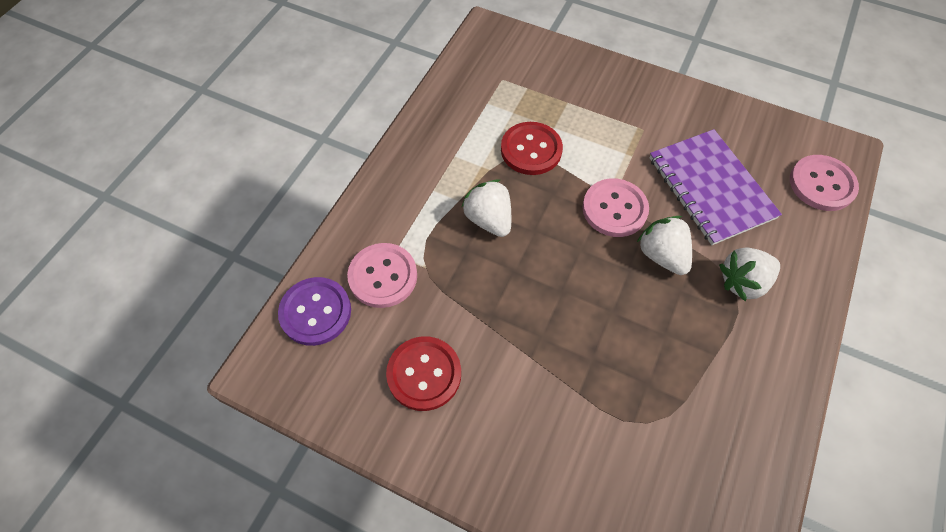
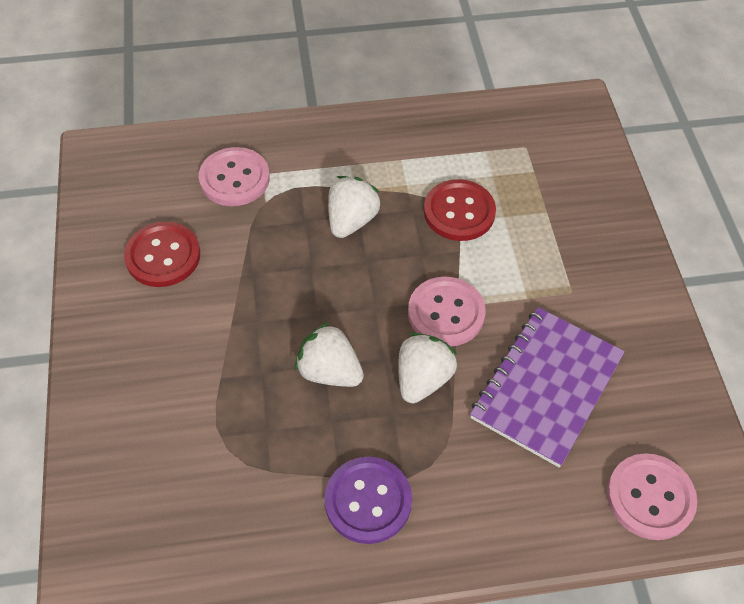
camera: 55 degrees right, 5 degrees down
purple button [278,277,351,346] -> purple button moved to [324,457,412,544]
white strawberry [719,247,780,302] -> white strawberry moved to [295,322,364,387]

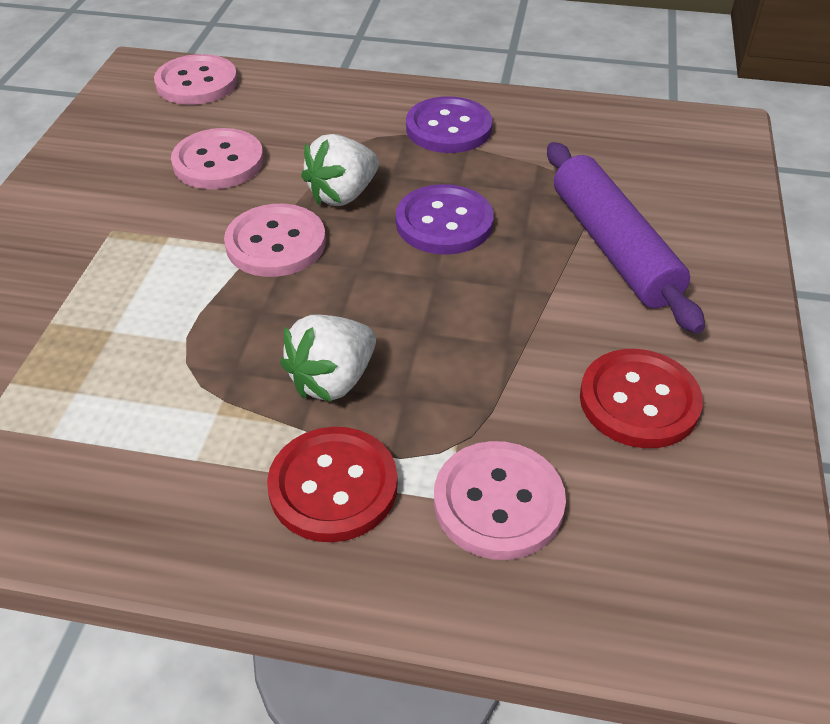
camera: 160 degrees left, 10 degrees down
white strawberry [295,322,364,387] -> purple button [396,184,494,255]
red button [424,179,496,241] -> red button moved to [267,427,398,542]
purple notebook [470,307,625,468] -> pink button [171,128,264,189]
none -> purple rolling pin [547,142,705,334]

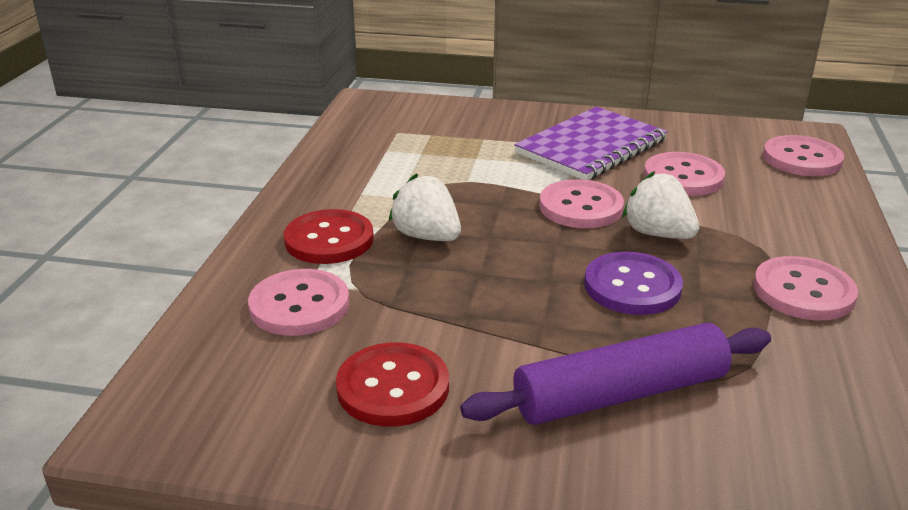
camera: 90 degrees right, 15 degrees down
purple button [406,96,492,153] -> pink button [753,256,858,320]
none -> purple notebook [514,107,668,180]

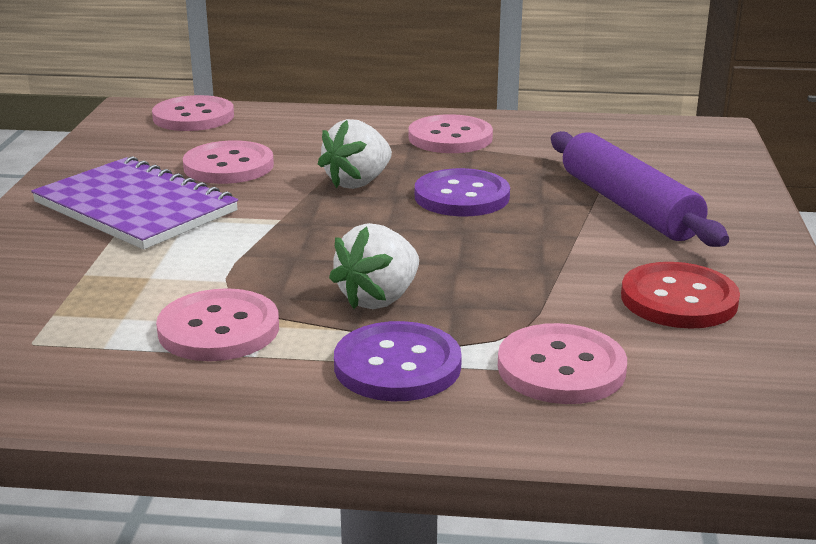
camera: 95 degrees left, 5 degrees down
red button [284,209,374,264] -> purple button [334,321,462,401]
pink button [539,179,624,228] -> pink button moved to [156,288,279,361]

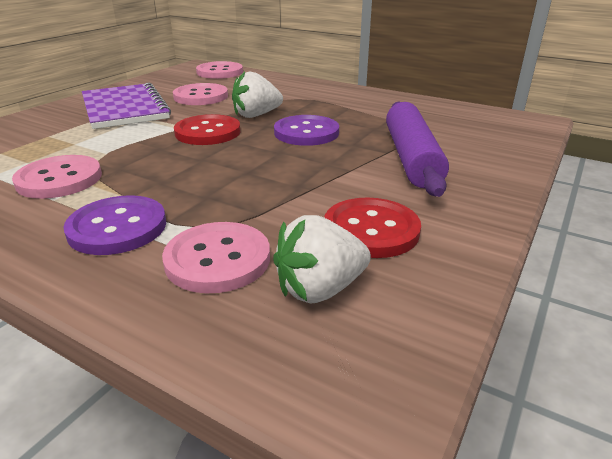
camera: 25 degrees right, 5 degrees up
white strawberry [329,223,419,309] -> white strawberry moved to [273,215,371,303]
pink button [408,114,493,153] -> none
none -> red button [174,114,240,145]

